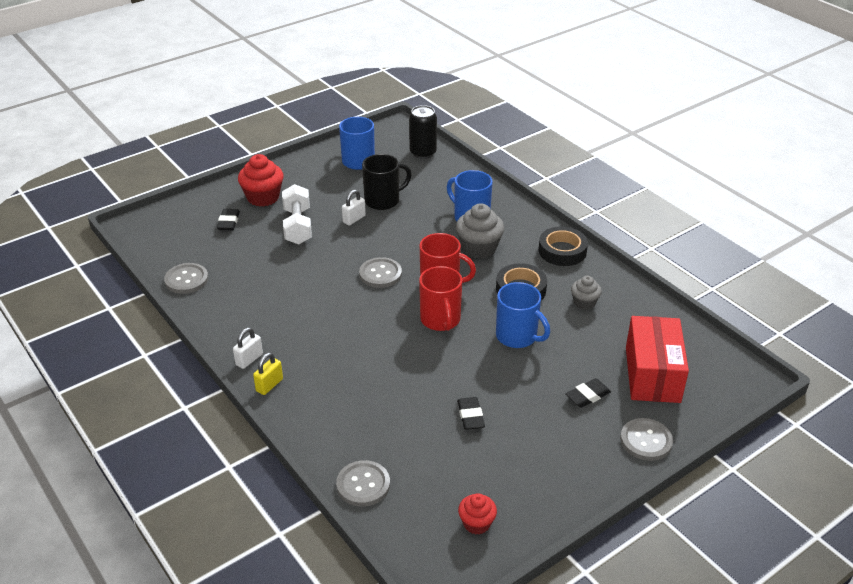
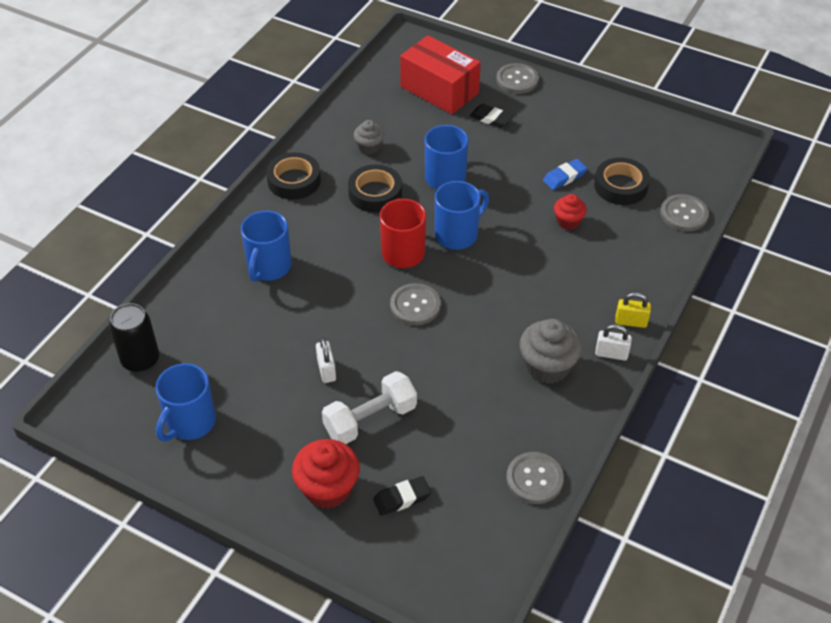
camera: 115 degrees left, 10 degrees up
white padlock [342,190,366,225] -> white padlock turned 60 degrees clockwise [316,337,336,383]
black mug [362,154,412,210] -> none
red mug [419,266,462,331] -> blue mug [435,181,489,250]
grey cupcake [456,203,504,259] -> grey cupcake moved to [519,319,582,384]
black eraser [457,397,485,430] -> blue eraser [543,159,587,190]
red cupcake [458,493,497,535] -> red cupcake moved to [554,194,587,230]
red box [626,316,689,403] -> red box turned 60 degrees clockwise [400,35,481,114]
none -> black tape [594,158,650,205]

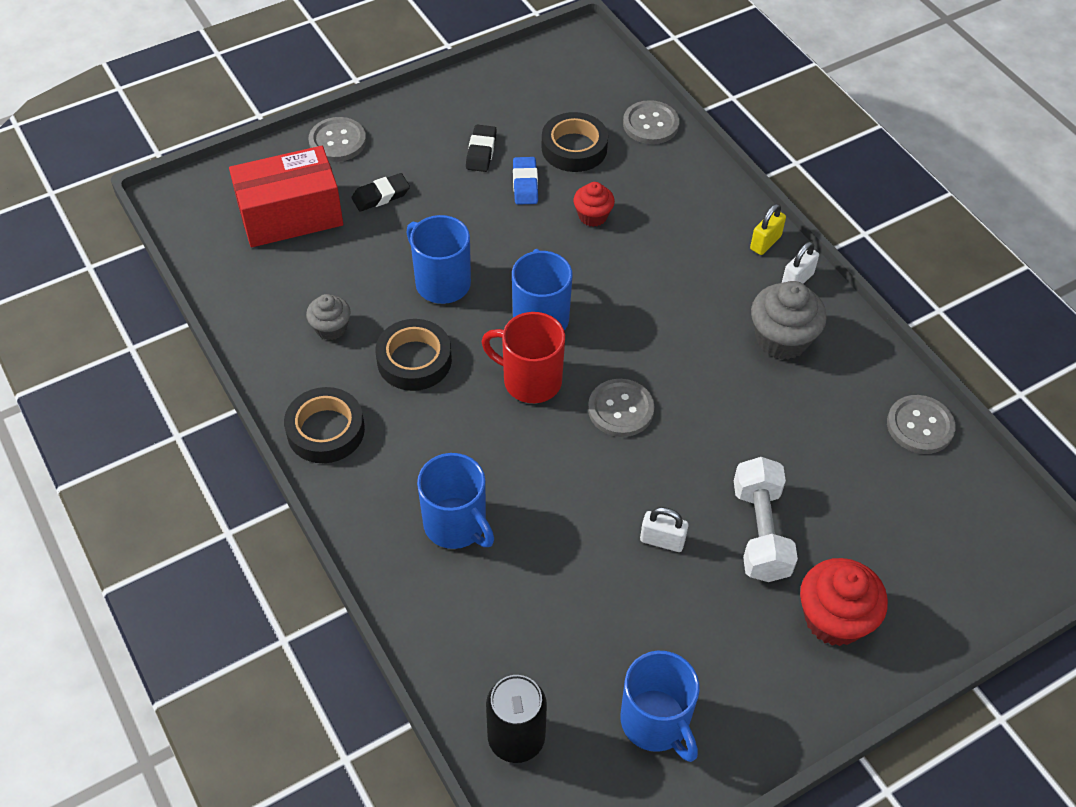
camera: 60 degrees left, 5 degrees up
black eraser [373,476,431,516] -> black eraser moved to [466,125,497,172]

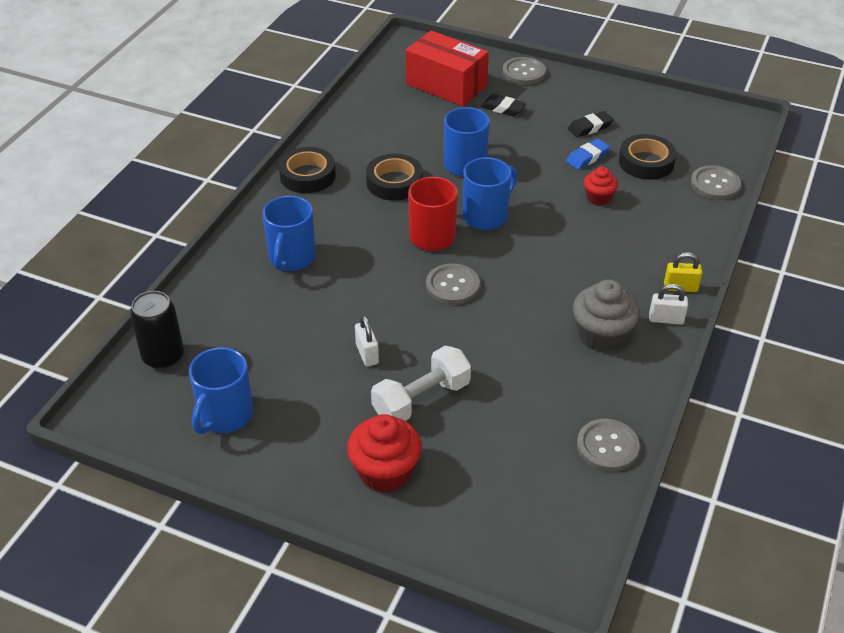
camera: 55 degrees right, 10 degrees down
grey cupcake [306,294,351,340] -> none

